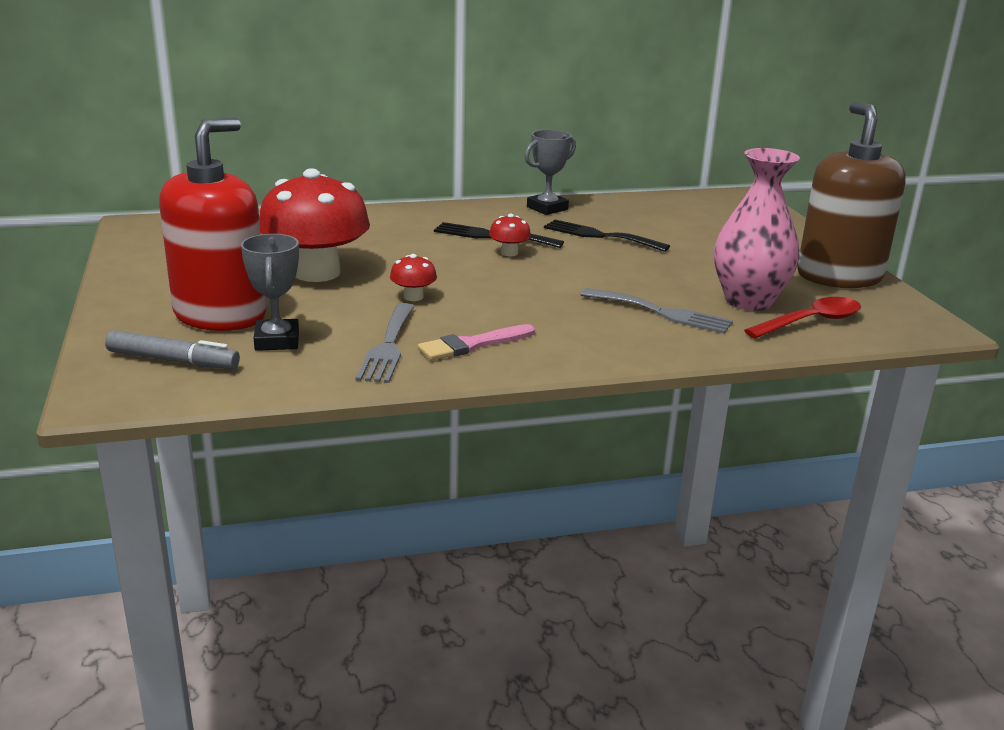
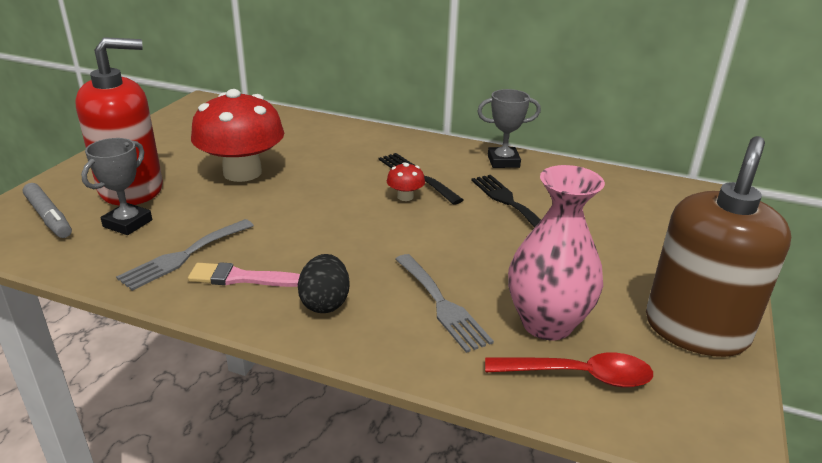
camera: 35 degrees right, 5 degrees up
red mushroom [390,254,437,301] -> none
none -> black egg [298,254,350,313]

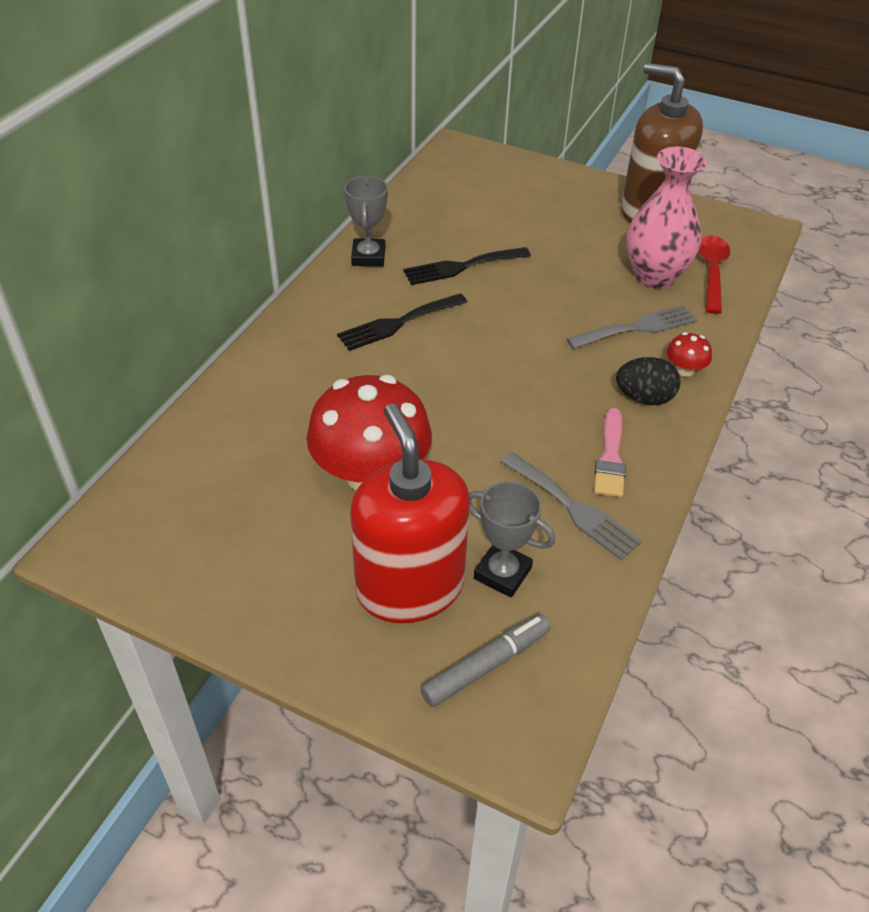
camera: 85 degrees left, 15 degrees up
red mushroom [387,162,425,201] -> red mushroom moved to [667,332,712,377]

